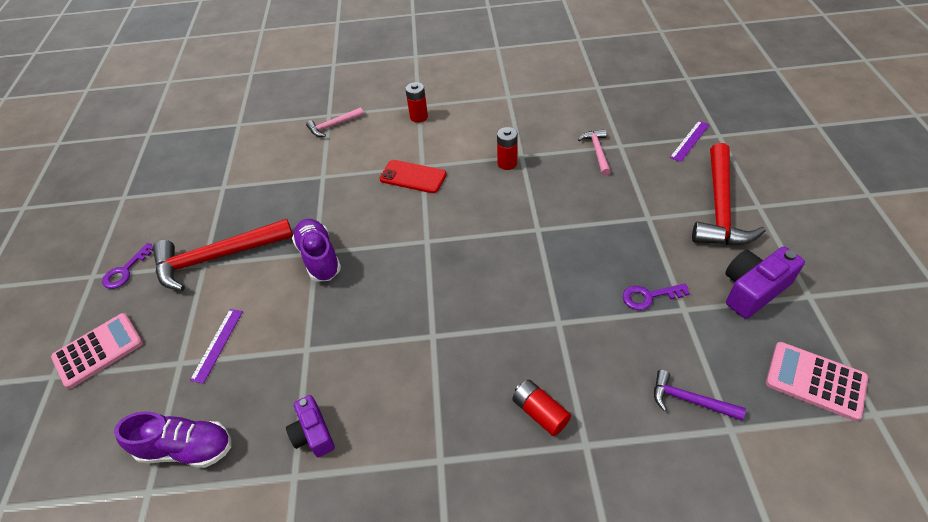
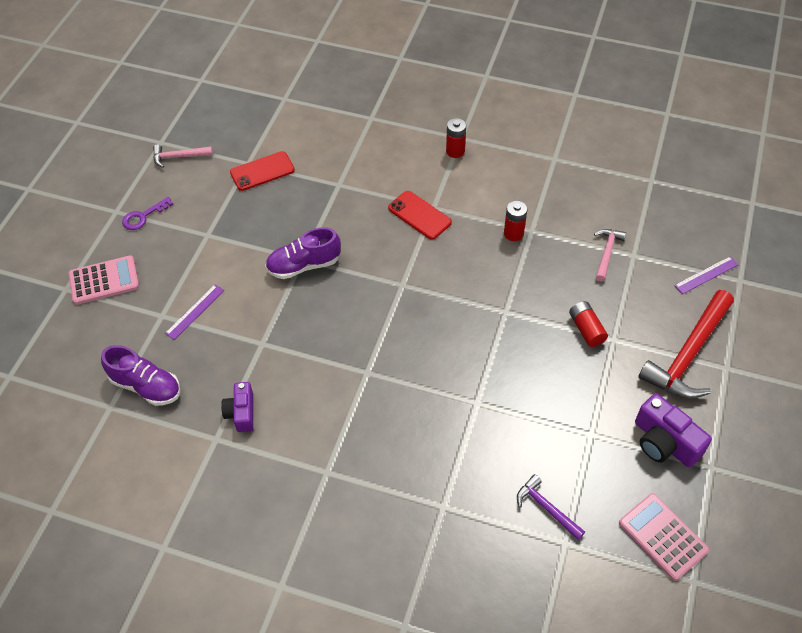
camera: 20 degrees right, 5 degrees up
red hammer [153,219,293,291] -> none
purple shoe [292,219,341,282] -> purple shoe turned 105 degrees counterclockwise [265,227,341,279]
pink hammer [306,107,364,137] -> pink hammer moved to [153,144,213,168]
red battery [512,380,571,436] -> red battery moved to [569,301,608,347]
purple key [623,283,690,310] -> none
purple camera [726,247,805,319] -> purple camera turned 120 degrees counterclockwise [635,393,712,467]
none -> red phone [230,151,295,191]

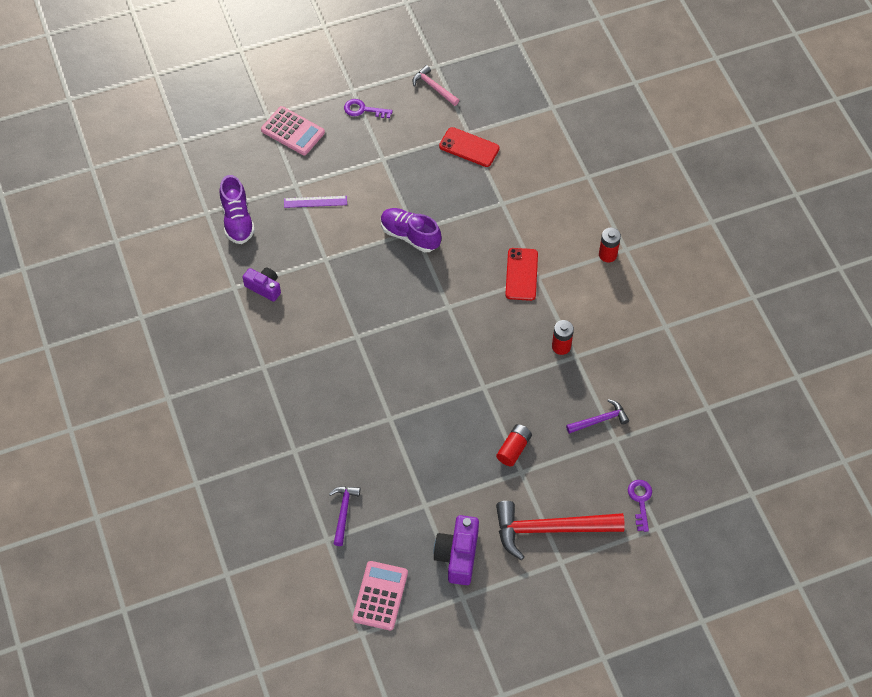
camera: 50 degrees right, 5 degrees up
purple camera [221,382,253,432] -> purple camera turned 75 degrees clockwise [243,267,281,302]
pink hammer [594,229,626,281] -> purple hammer [566,399,629,434]
purple ruler [674,256,739,294] -> purple key [628,480,652,532]

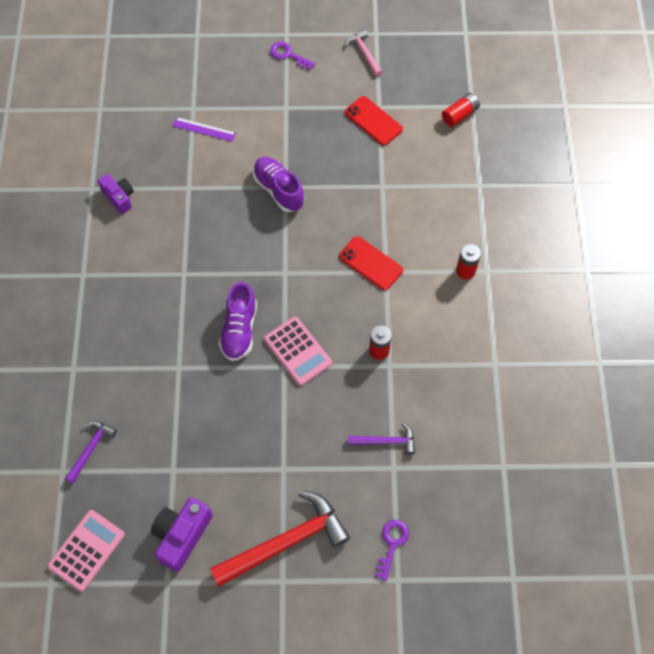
camera: 20 degrees right, 5 degrees up
purple shoe [219,175,255,244] -> purple shoe moved to [219,282,257,361]
pink calculator [261,106,325,155] -> pink calculator moved to [264,317,332,386]
red battery [496,424,532,466] -> red battery moved to [442,93,480,127]
red hammer [496,501,625,560] -> red hammer turned 135 degrees clockwise [210,490,350,587]
red phone [505,248,538,301] -> red phone turned 75 degrees counterclockwise [339,236,403,290]

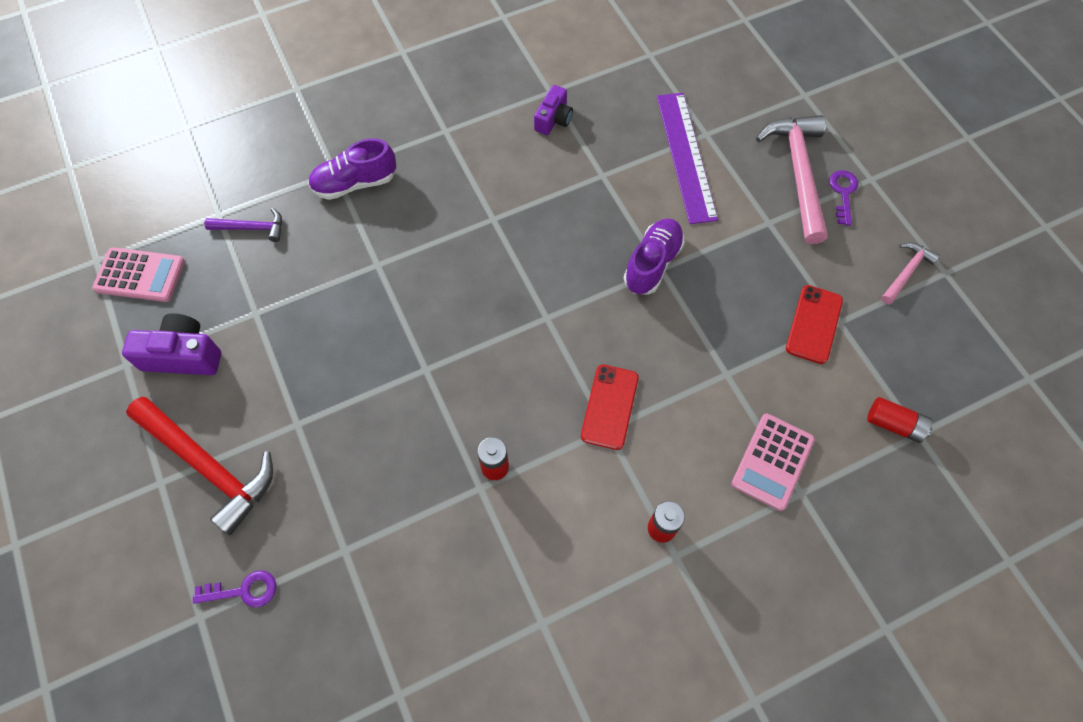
camera: 65 degrees right, 0 degrees up
purple ruler [173,117,236,142] -> purple ruler [657,93,718,224], size x1.99
purple shoe [219,282,257,361] -> purple shoe moved to [308,138,396,200]
pink calculator [264,317,332,386] -> pink calculator moved to [731,414,815,511]
purple hammer [348,423,415,455] -> none
none -> pink hammer [756,115,828,244]

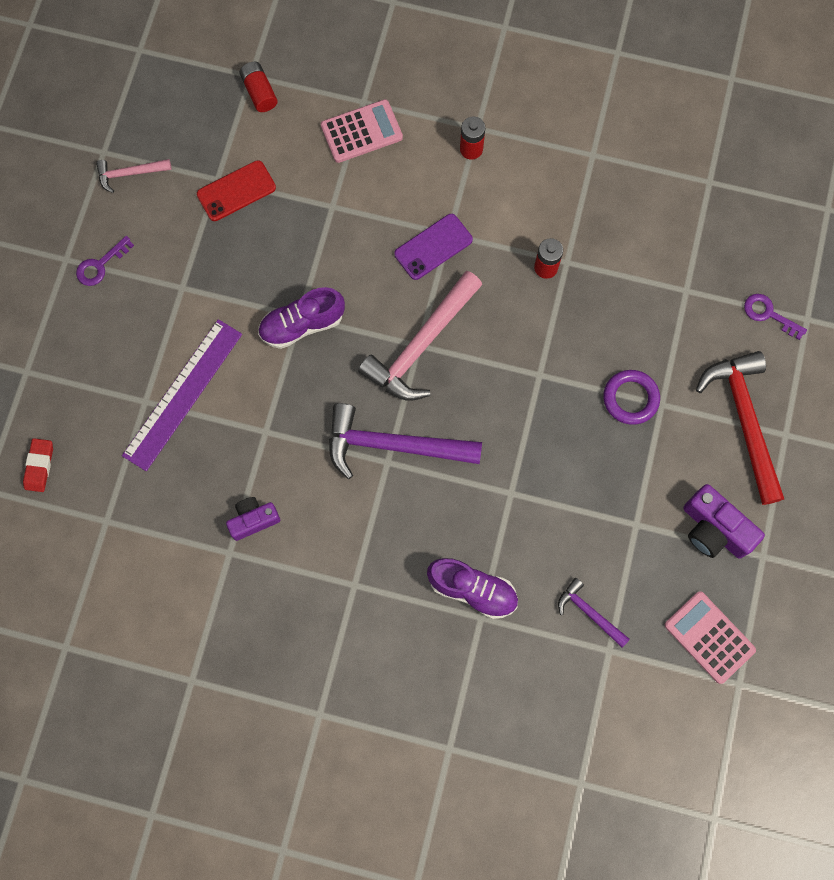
camera: 140 degrees left, 10 degrees up
red phone [581,365,638,450] -> purple phone [394,214,473,280]
pink hammer [756,115,828,244] -> pink hammer moved to [358,271,482,401]
none -> red eraser [23,438,53,492]
none -> purple hammer [329,403,482,479]
none -> purple ring [603,370,660,425]

